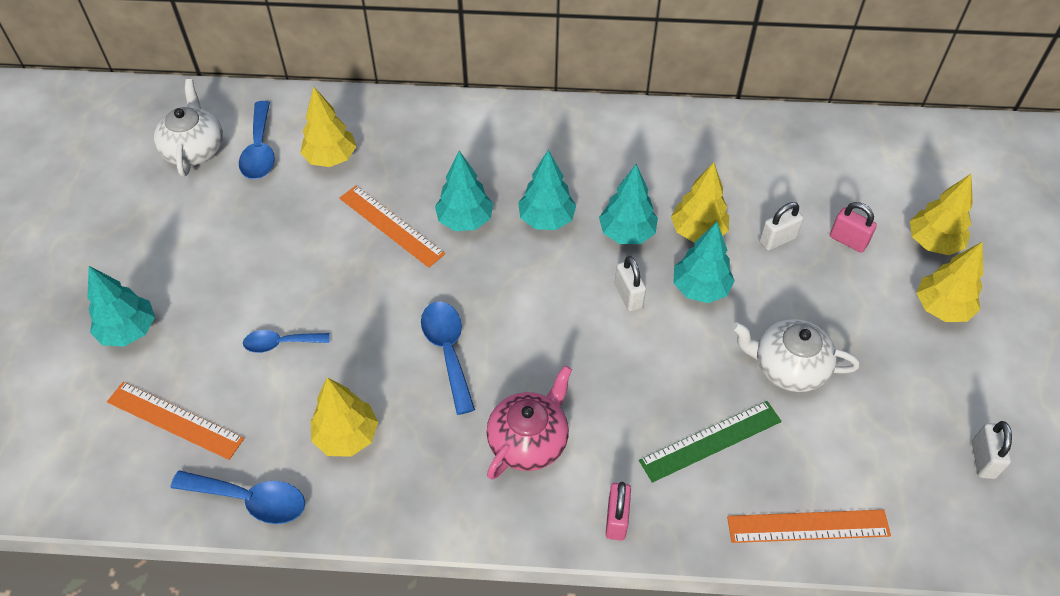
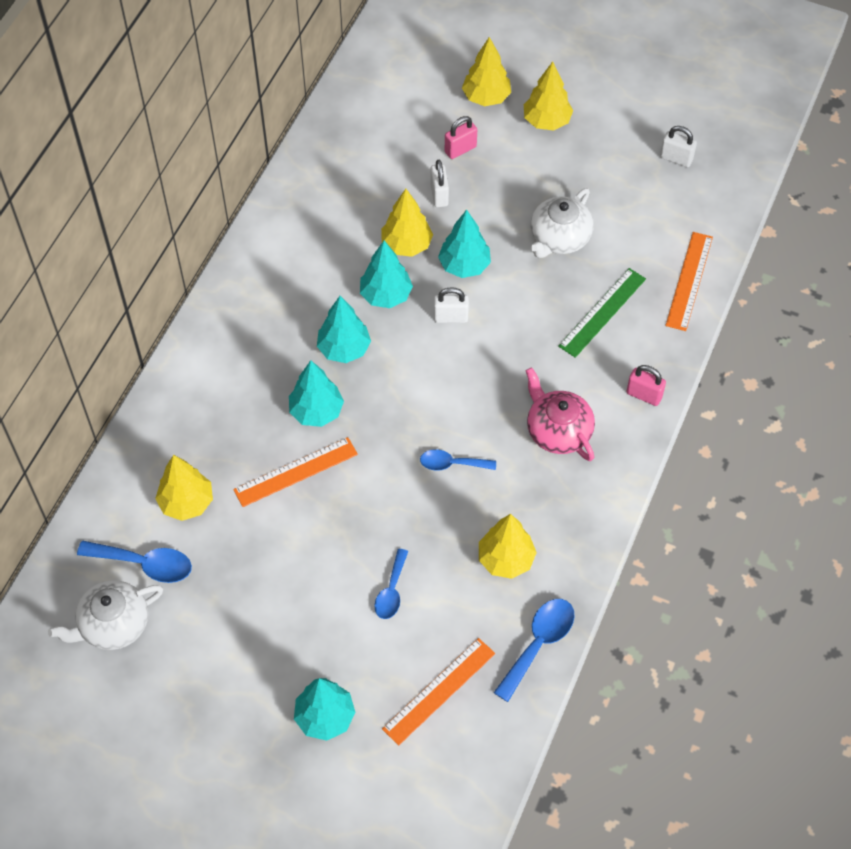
camera: 70 degrees left, 5 degrees up
white teapot [154,79,223,177] -> white teapot turned 45 degrees counterclockwise [48,580,163,650]
blue spoon [421,302,475,415] -> blue spoon [420,449,496,471], size x0.67
green ruler [639,401,782,483] -> green ruler turned 45 degrees clockwise [558,268,646,358]

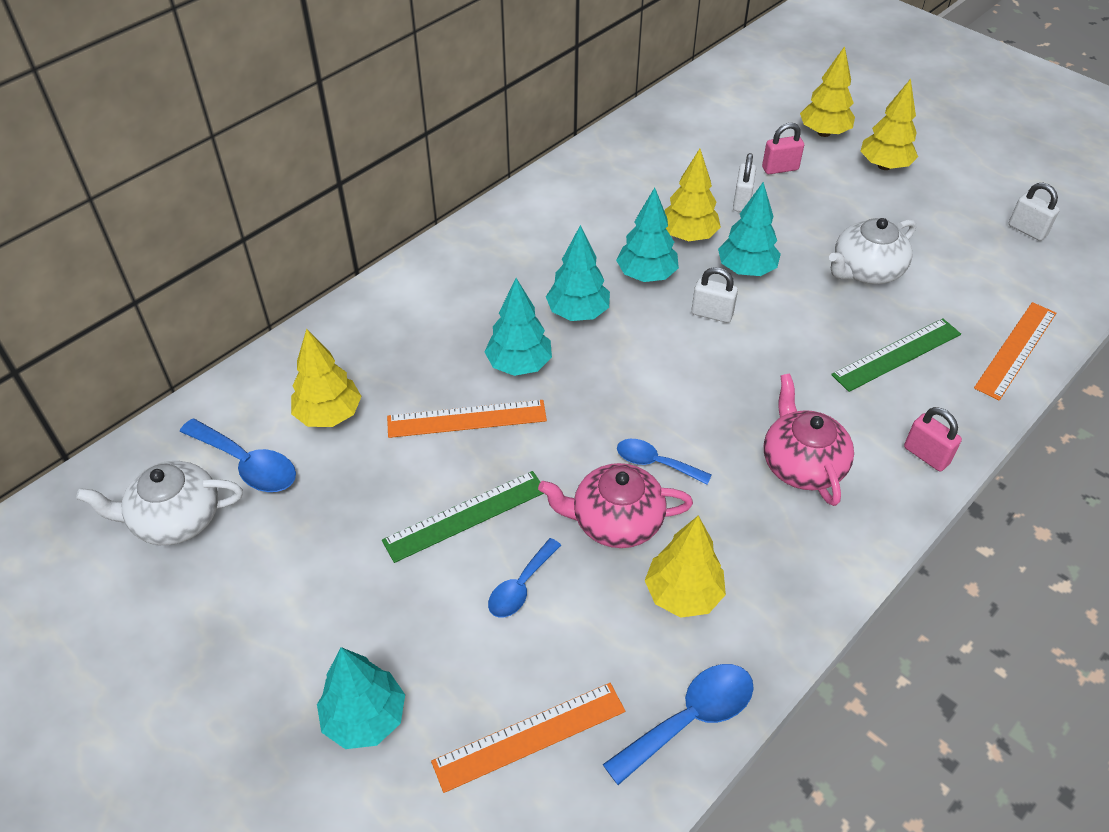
camera: 20 degrees right, 10 degrees down
none -> green ruler [382,471,544,563]
none -> pink teapot [538,463,693,548]

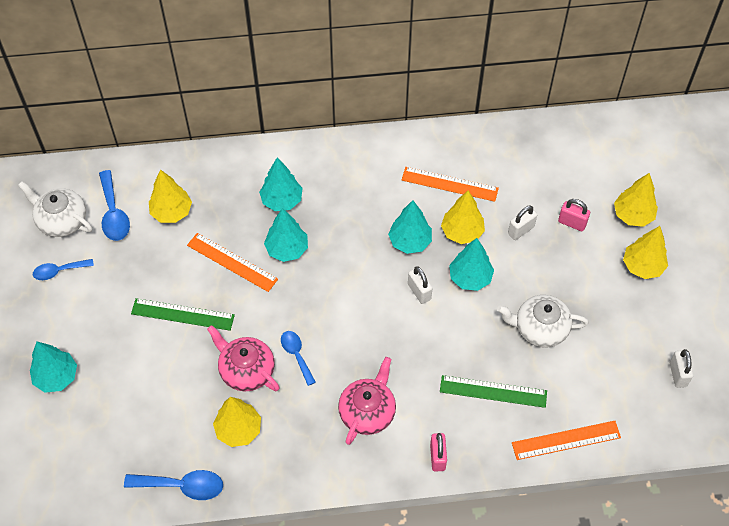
camera: 40 degrees right, 10 degrees up
orange ruler [431,683,625,793] -> orange ruler moved to [402,167,499,202]
blue spoon [488,538,561,618] -> blue spoon moved to [33,259,94,280]
turquoise tree [546,225,610,321] -> turquoise tree moved to [259,158,302,211]

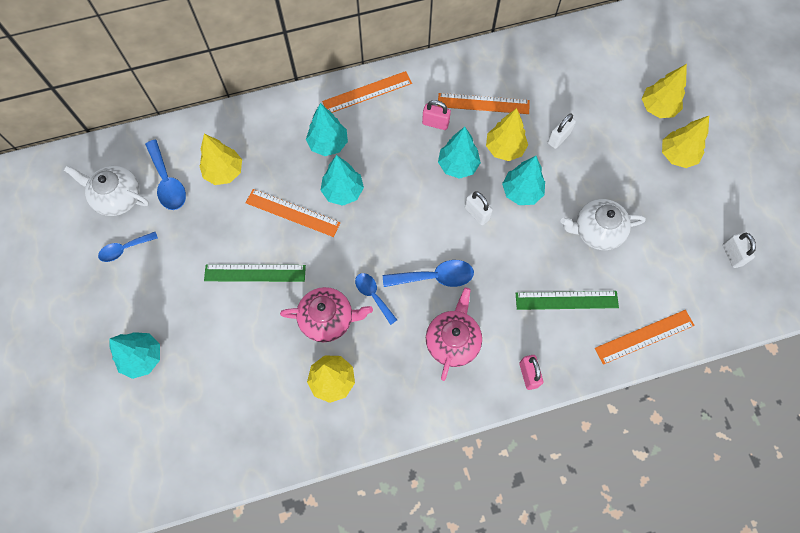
camera: 10 degrees left, 10 degrees up
blue spoon [124,470,223,500] -> blue spoon moved to [383,260,474,287]
pink teapot [207,325,280,392] -> pink teapot turned 150 degrees clockwise [280,287,373,342]
pink padlock [558,199,590,231] -> pink padlock moved to [422,100,451,130]
none -> orange ruler [322,71,412,113]

